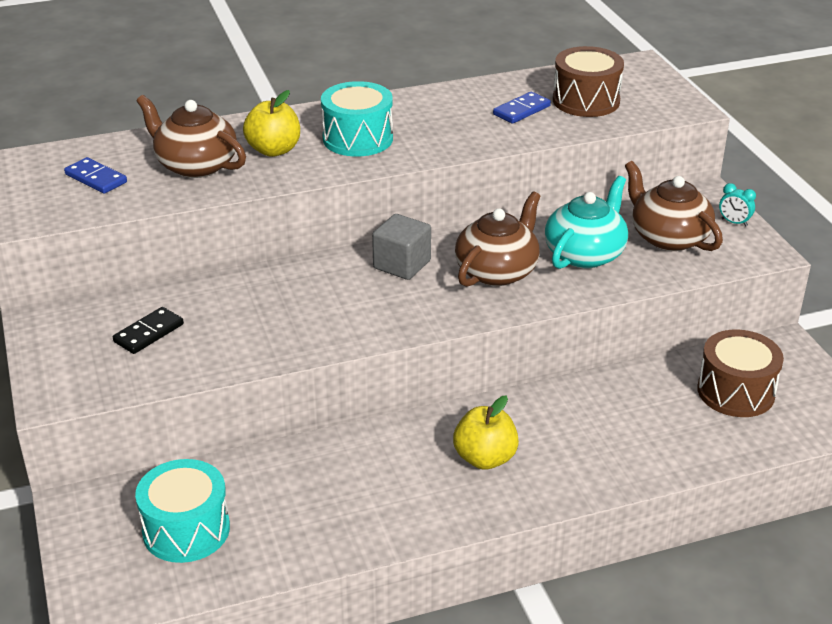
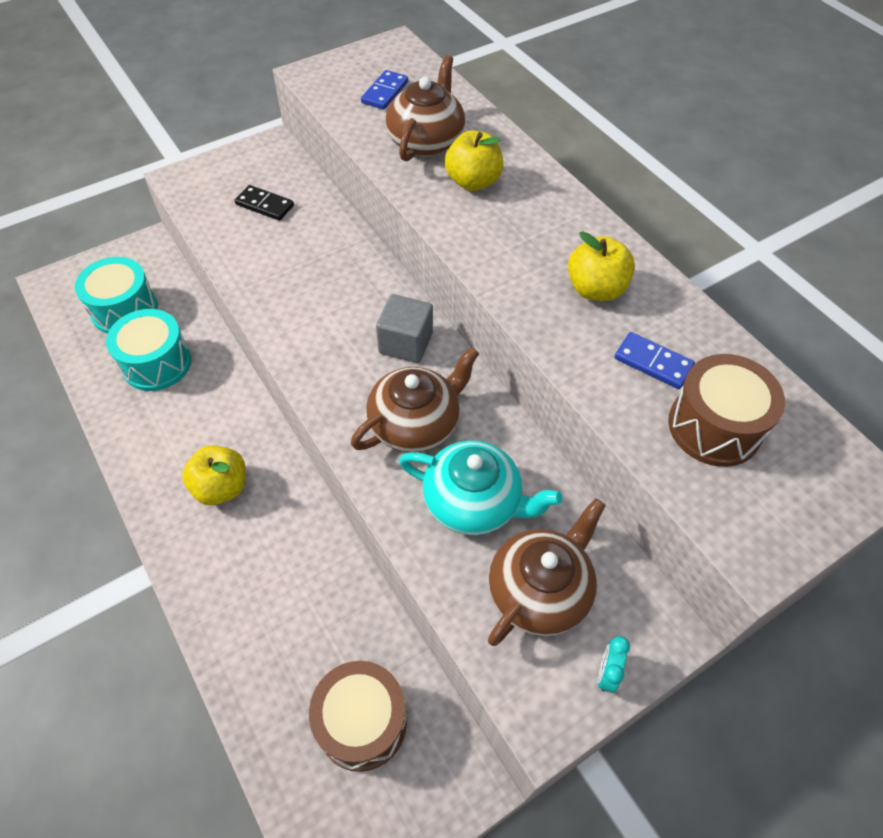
camera: 75 degrees right, 20 degrees up
turquoise drum [321,81,393,156] -> turquoise drum moved to [106,309,191,391]
brown teapot [455,192,540,287] -> brown teapot turned 60 degrees counterclockwise [351,347,479,453]
none -> yellow apple [568,231,635,301]

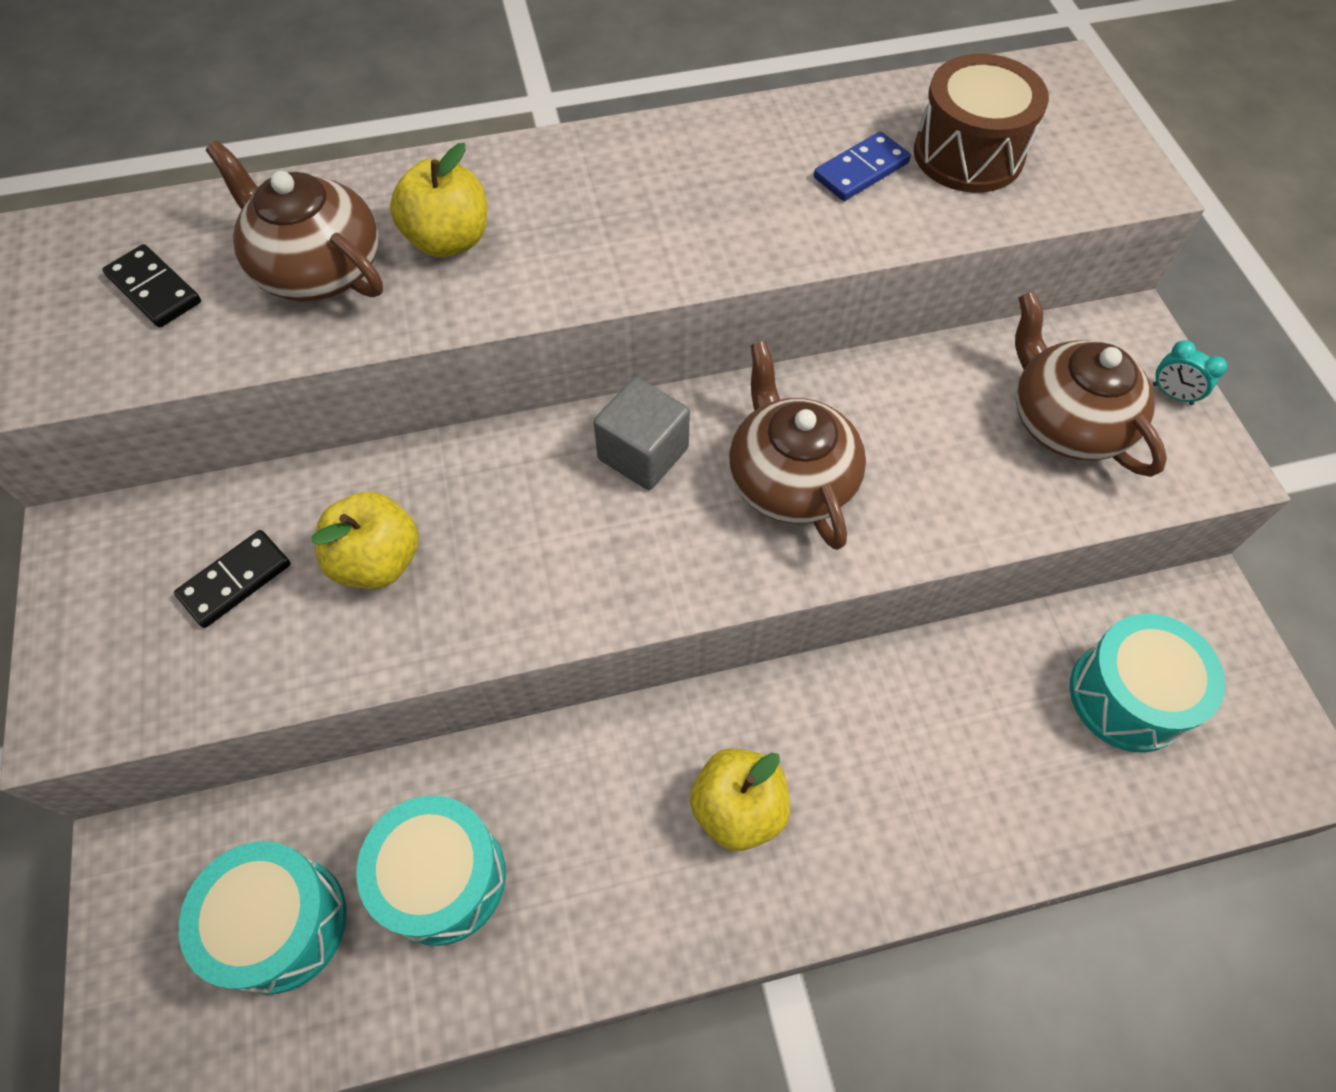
camera: 70 degrees left, 5 degrees up
brown drum [309,661,407,772] -> turquoise drum [1070,614,1225,753]
blue domino [361,70,408,110] -> black domino [102,244,201,328]
turquoise teapot [399,440,562,535] -> none
yellow apple [568,231,635,301] -> yellow apple moved to [311,492,419,589]

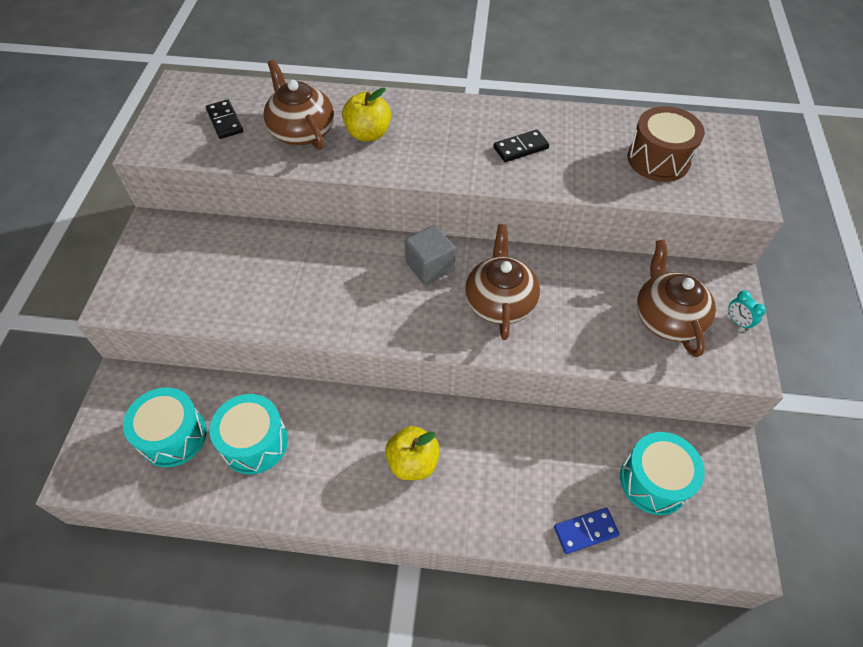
camera: 20 degrees right, 5 degrees down
black domino [174,530,291,628] -> black domino moved to [493,130,549,162]
yellow apple [311,492,419,589] -> none
blue domino [814,131,911,201] -> blue domino moved to [554,508,620,554]

